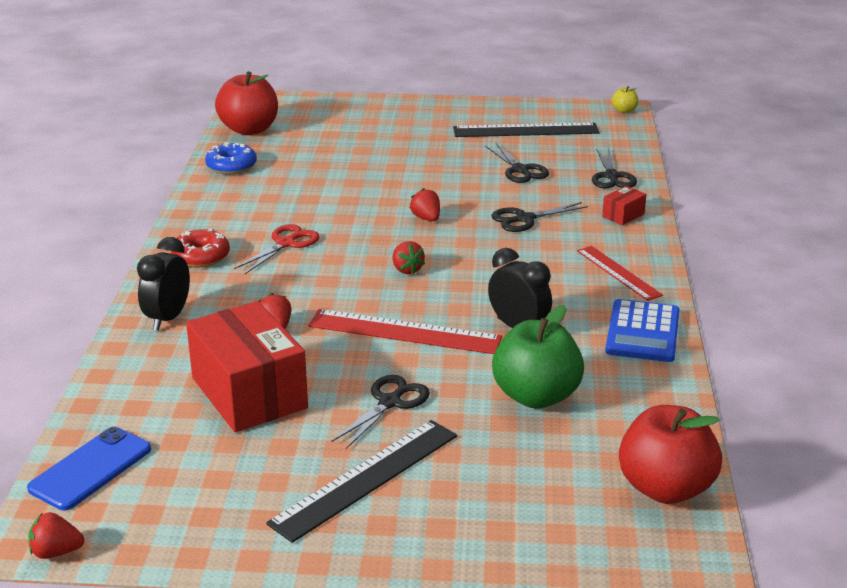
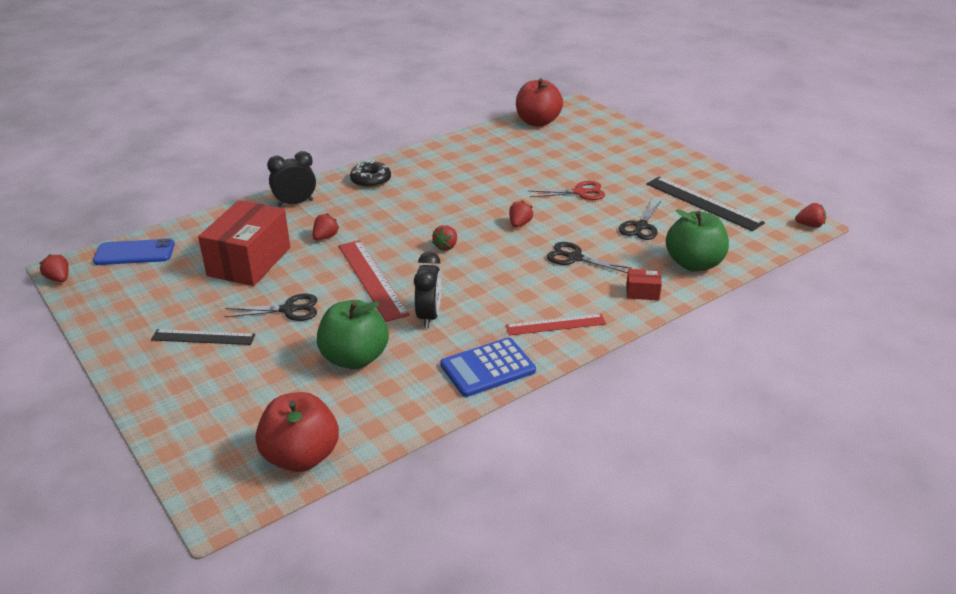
camera: 50 degrees right, 5 degrees up
red donut [171,228,230,267] -> black donut [350,161,391,188]
blue donut [205,142,257,174] -> none
red scissors [234,224,319,274] -> red scissors moved to [528,181,605,200]
black ruler [266,420,457,543] -> black ruler [151,329,255,345], size x0.64
red ruler [577,246,663,301] -> red ruler turned 60 degrees clockwise [506,314,606,335]
black scissors [592,148,637,189] -> green apple [666,209,729,272]
yellow apple [612,86,639,113] -> red strawberry [795,203,826,228]

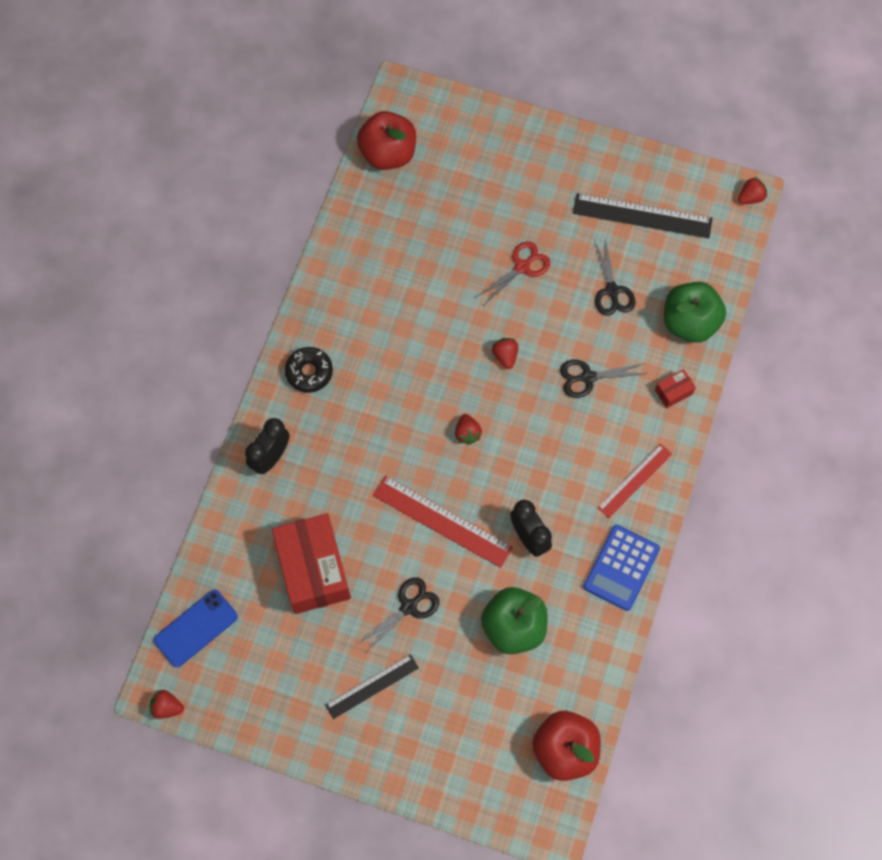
camera: 35 degrees left, 35 degrees up
red strawberry [313,213,339,240] -> none

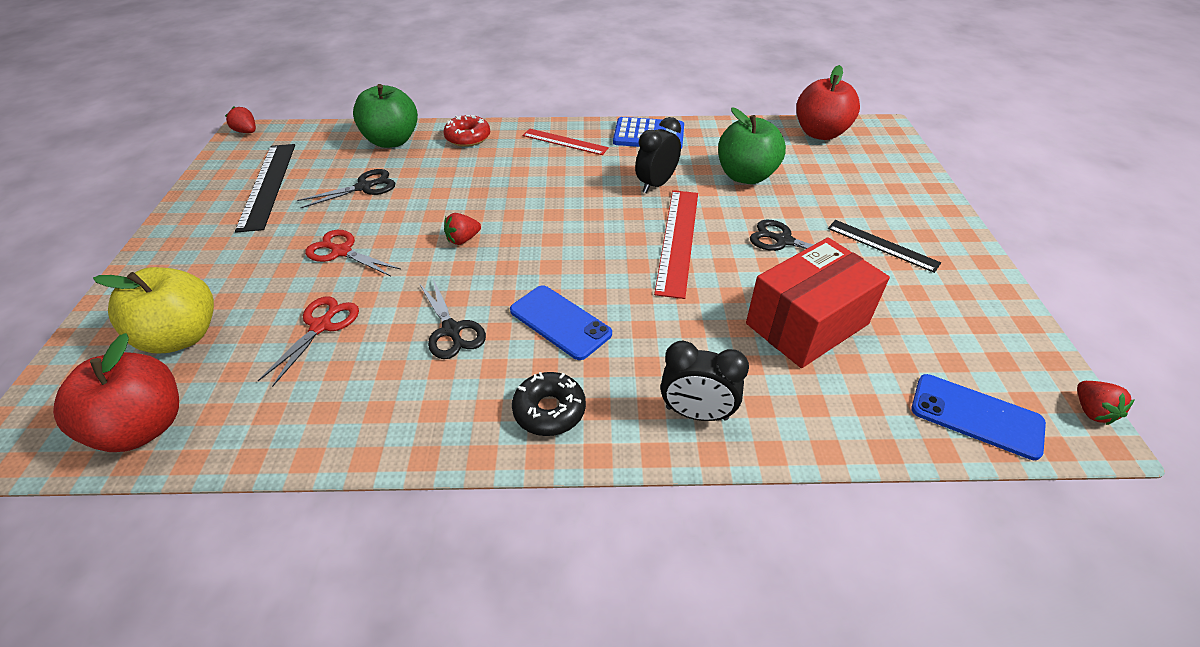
camera: 110 degrees left, 25 degrees down
red strawberry [455,414,482,444] -> none
black scissors [560,360,648,398] -> black scissors moved to [420,279,486,359]
red box [655,369,696,408] -> red donut [443,115,490,147]
none -> yellow apple [93,267,214,353]
none -> red scissors [258,296,359,387]
none -> blue phone [510,285,612,360]

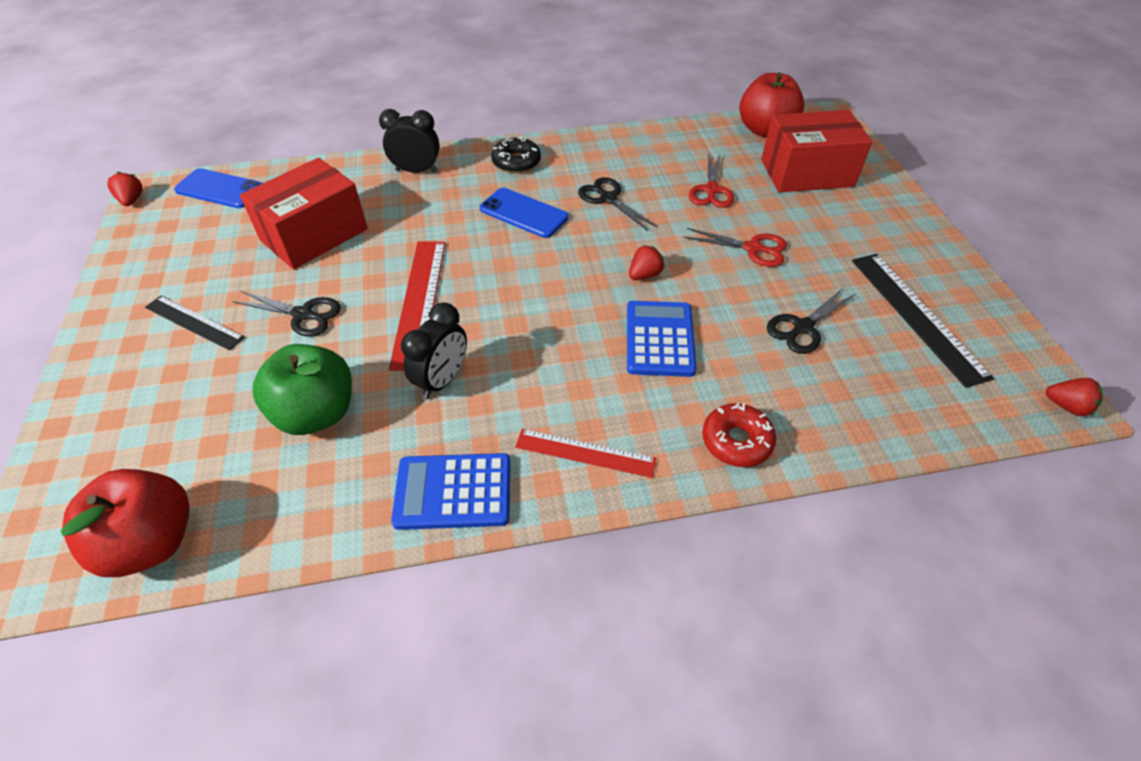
camera: 170 degrees right, 5 degrees up
yellow apple [93,267,214,353] -> red box [761,110,872,192]
green apple [353,84,418,148] -> none
none -> blue calculator [627,301,696,377]

